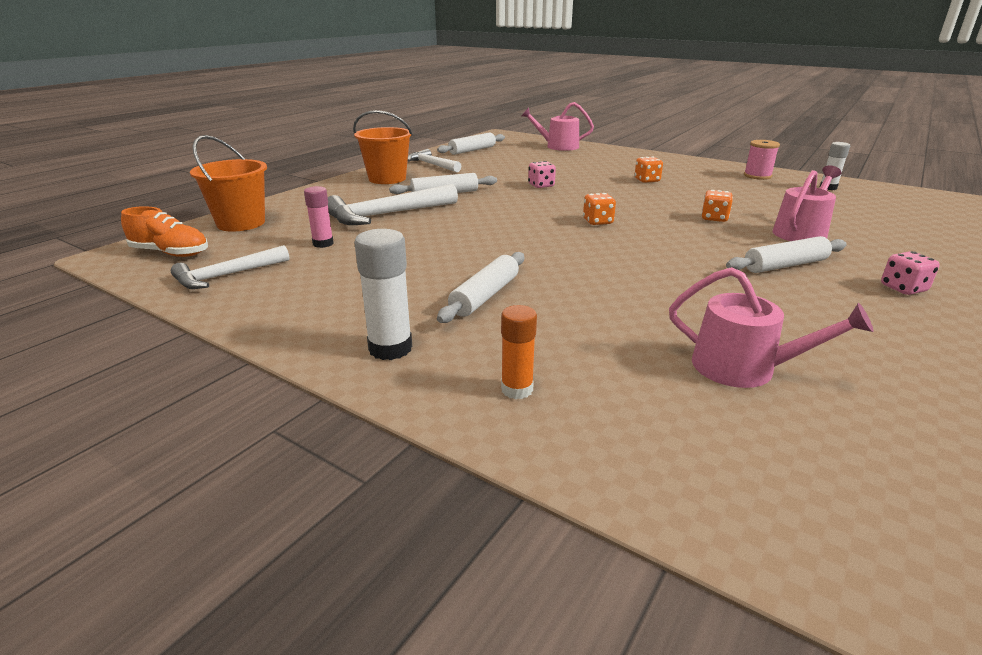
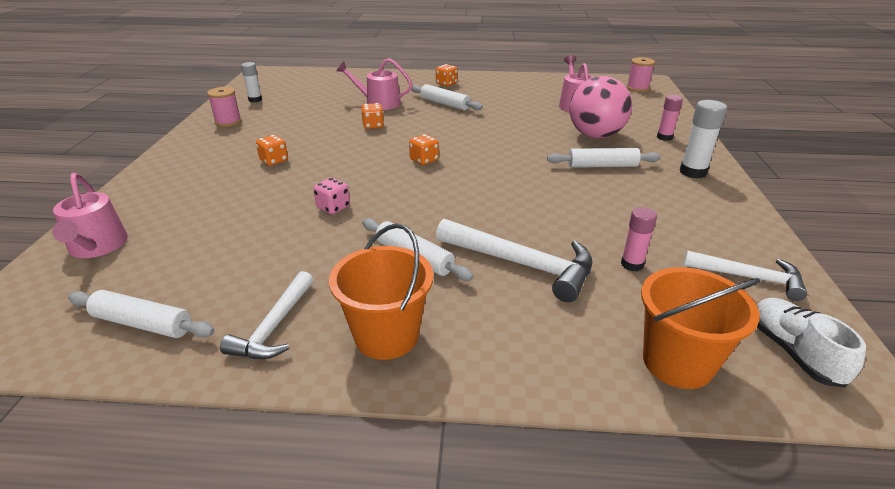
camera: 120 degrees left, 5 degrees up
orange shoe [121,206,208,257] -> white shoe [757,298,866,388]
orange glue stick [501,305,537,399] -> pink glue stick [657,95,683,141]
pink dice [881,251,940,295] -> orange dice [436,64,458,86]
none -> pink ball [569,76,632,138]
none -> pink spool [627,57,655,92]

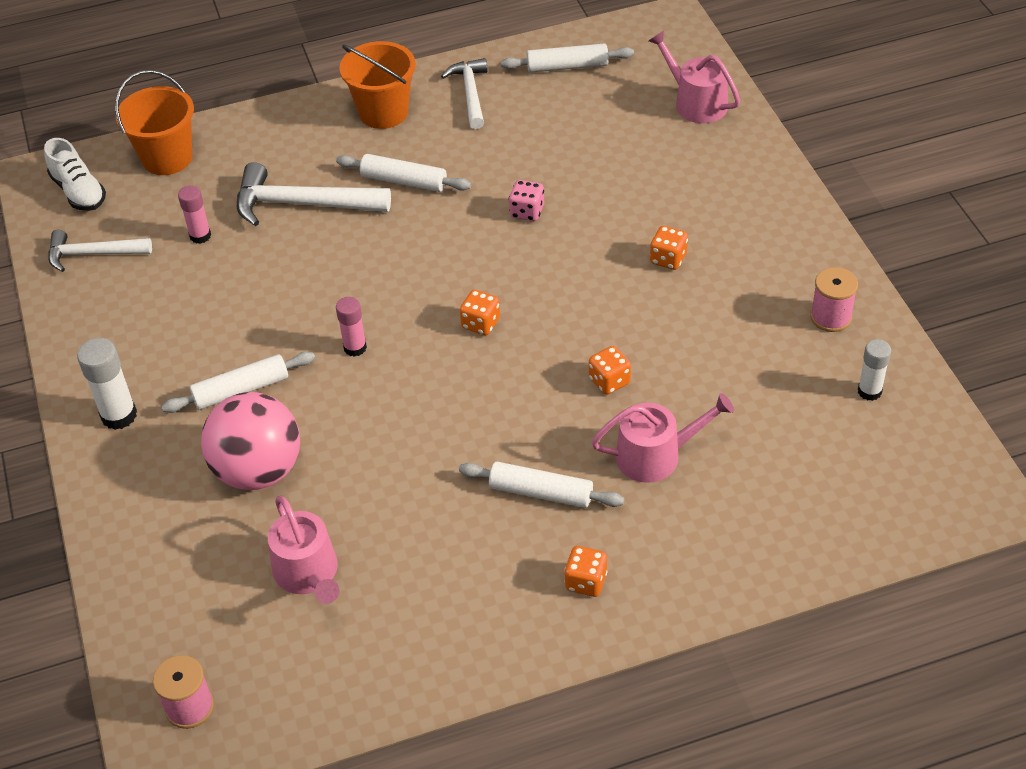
camera: 160 degrees right, 15 degrees up
pink glue stick [657,95,683,141] -> pink glue stick moved to [336,297,367,357]

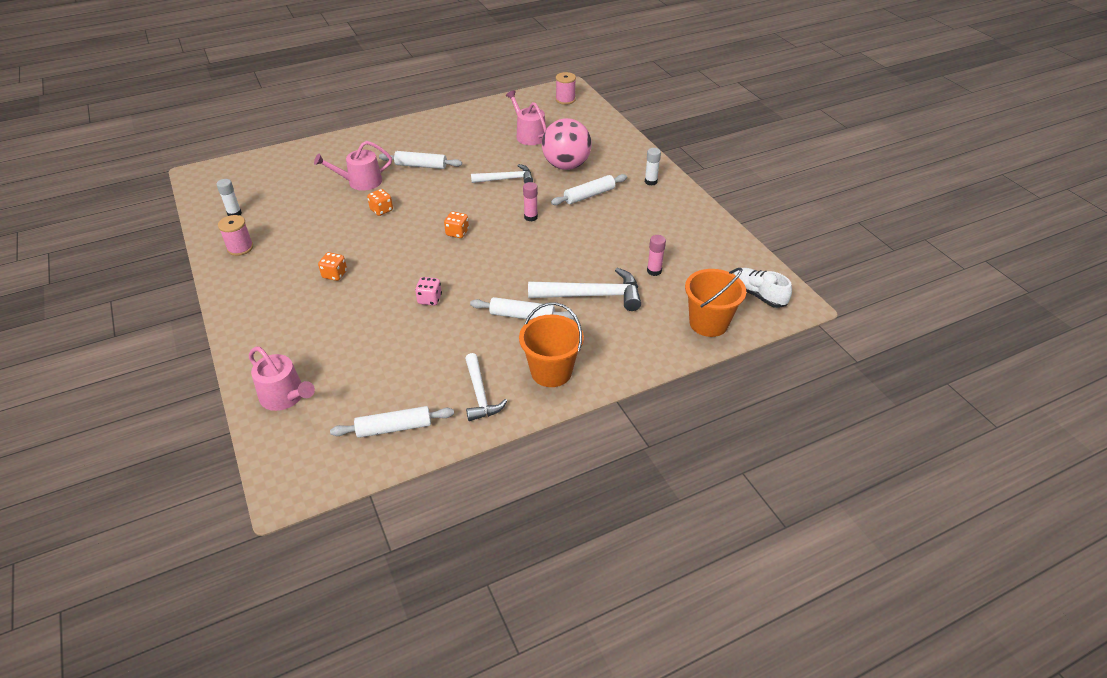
camera: 170 degrees right, 5 degrees down
white hammer [48,230,152,272] -> white hammer moved to [471,164,533,183]
white glue stick [77,338,137,430] -> white glue stick [645,148,661,185], size x0.66
orange dice [564,546,607,597] -> none

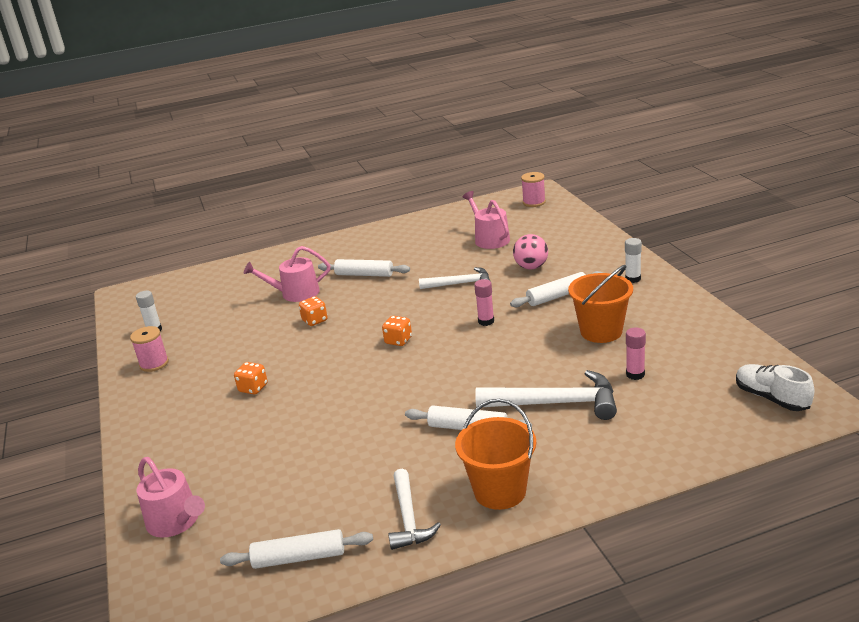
camera: 10 degrees right, 15 degrees down
pink dice [415,277,442,306] -> none
pink ball [542,118,592,170] -> pink ball [513,234,548,270], size x0.61
orange bucket [685,268,746,337] -> orange bucket moved to [568,265,633,343]

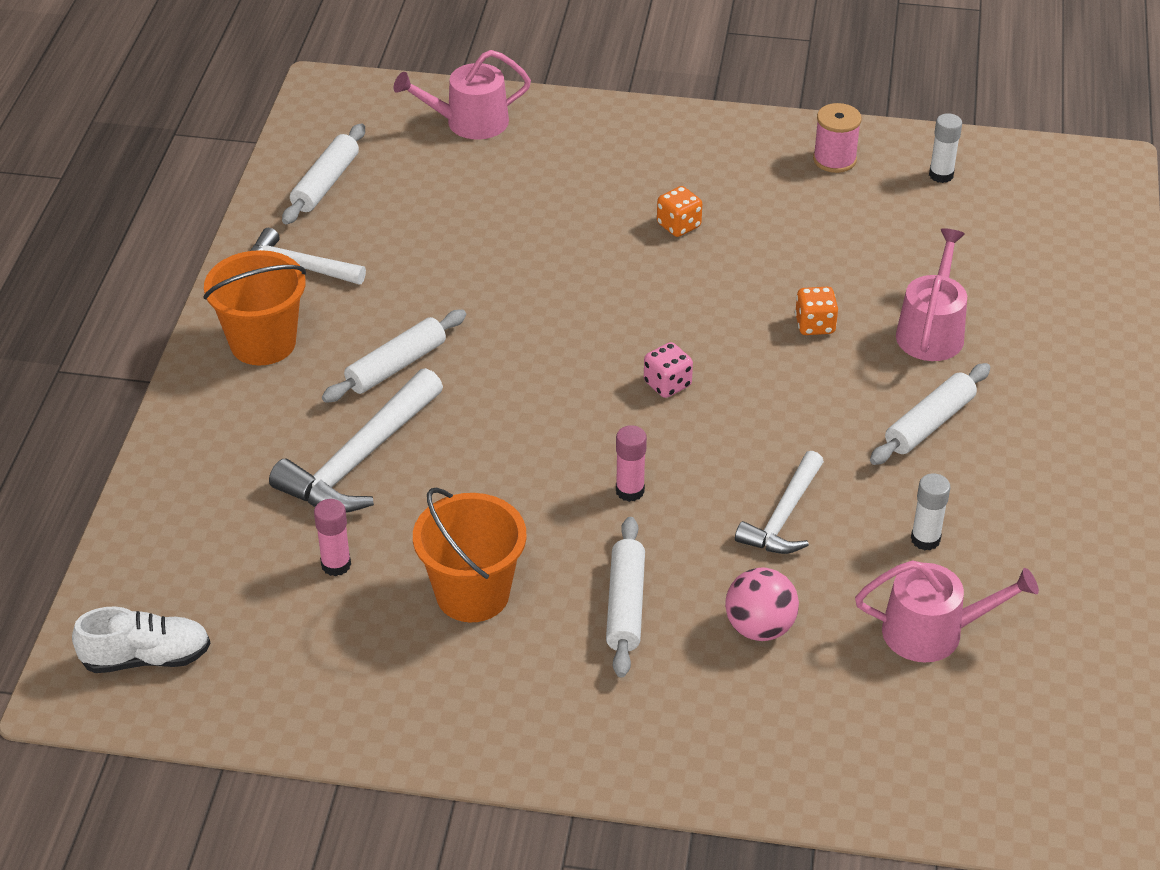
camera: 115 degrees right, 15 degrees up
orange dice [382,316,412,346] -> pink dice [644,342,693,398]
pink spool [521,172,546,207] -> none
white glue stick [625,238,642,283] -> white glue stick moved to [911,473,951,550]

